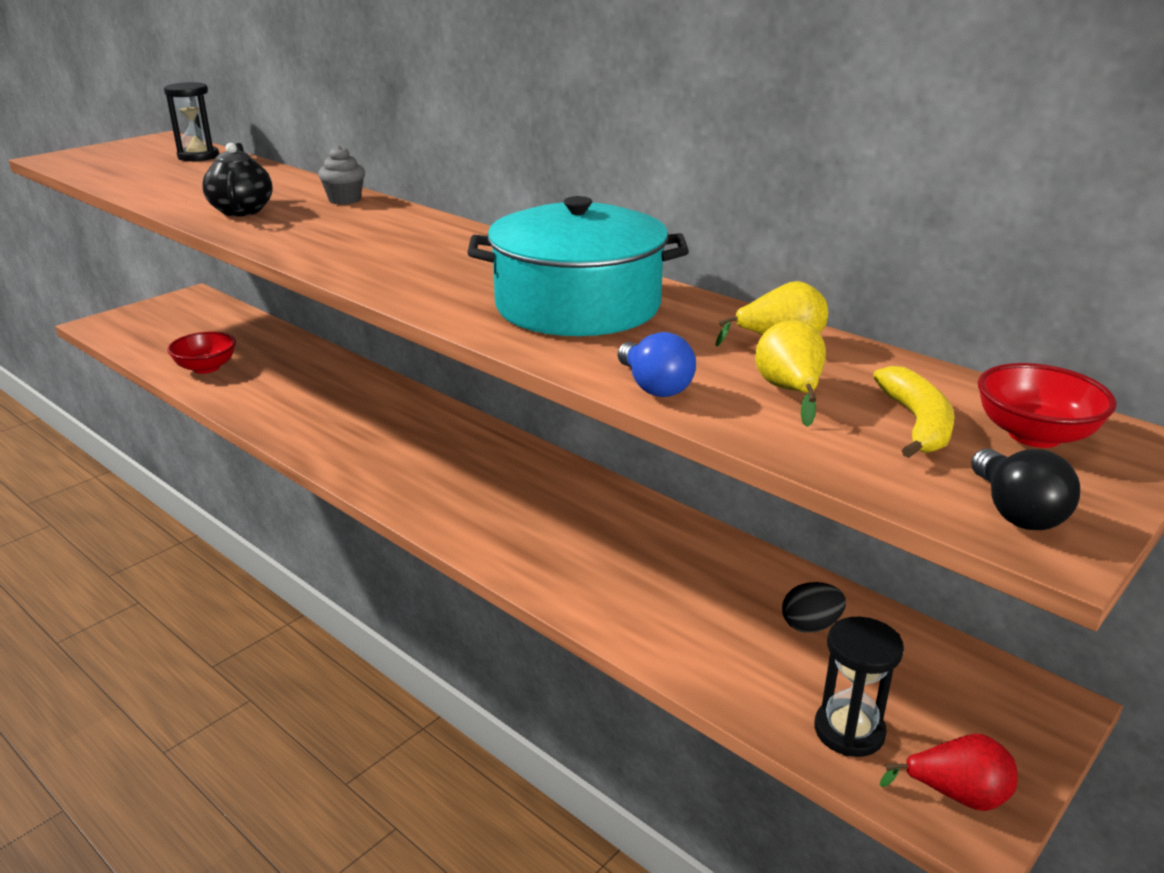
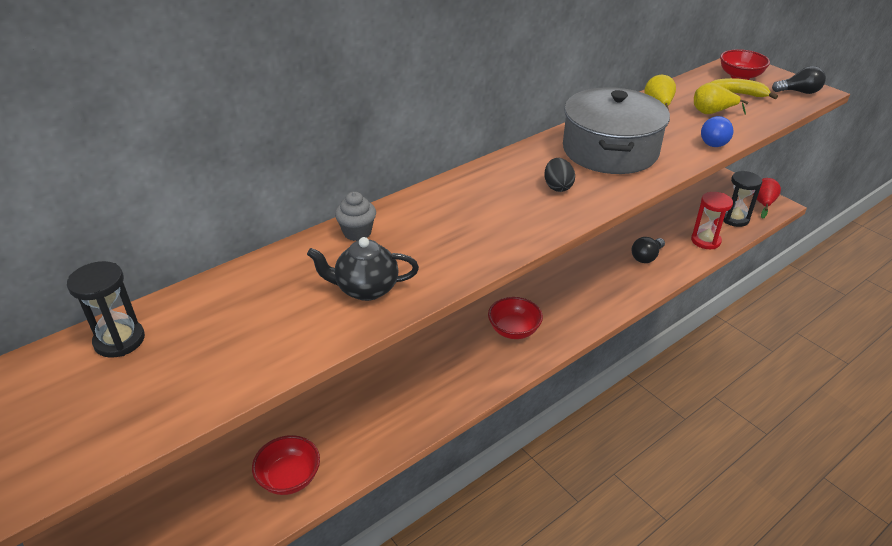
camera: 80 degrees left, 10 degrees up
turquoise pot [467,196,689,336] -> grey pot [563,87,670,174]
blue light bulb [617,332,696,397] -> blue light bulb turned 120 degrees clockwise [701,116,733,147]
black egg [782,582,846,633] -> black egg moved to [544,158,575,192]
none -> red bowl [488,297,543,339]
none -> black light bulb [632,237,665,263]
none -> red hourglass [691,192,733,249]

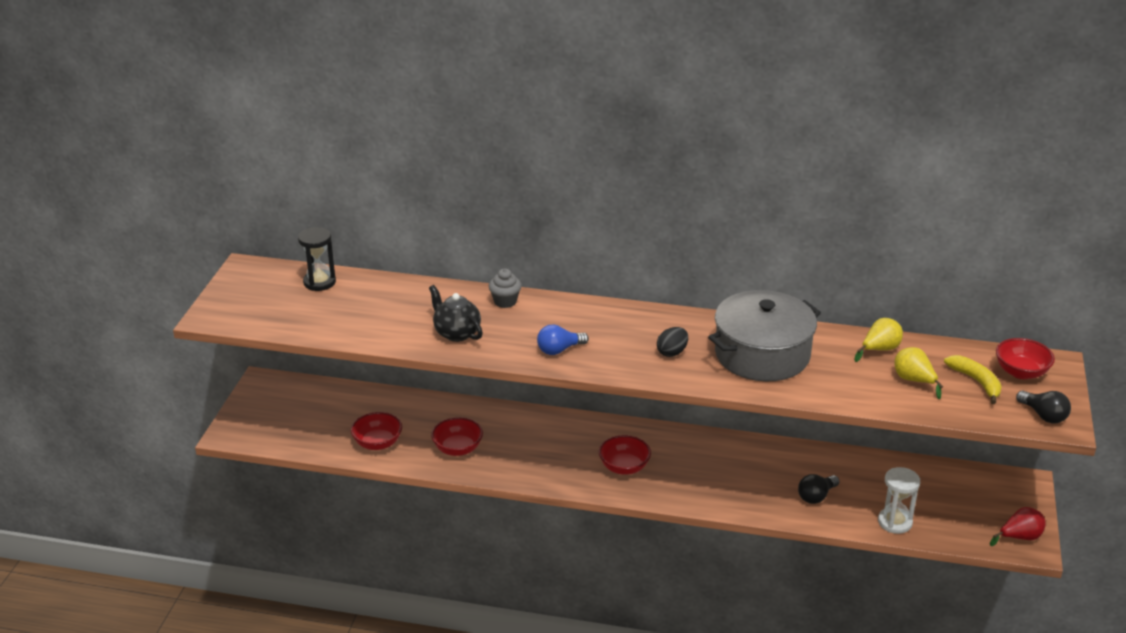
camera: 50 degrees right, 5 degrees down
black light bulb [632,237,665,263] -> black light bulb turned 45 degrees counterclockwise [798,474,839,504]
red hourglass [691,192,733,249] -> white hourglass [878,467,920,534]
blue light bulb [701,116,733,147] -> blue light bulb moved to [537,324,589,355]
black hourglass [723,171,762,227] -> none
none -> red bowl [431,417,483,456]

